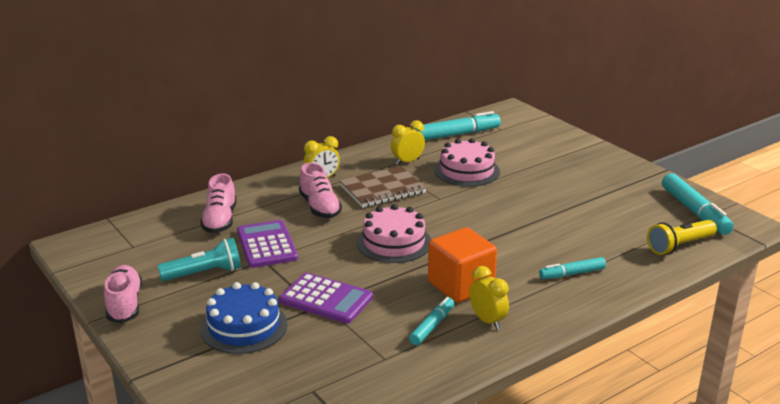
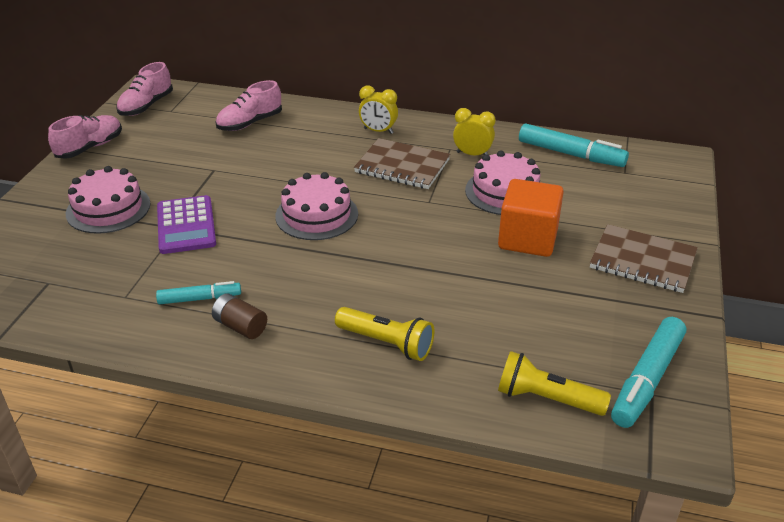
camera: 50 degrees right, 10 degrees up
turquoise flashlight [158,238,241,281] -> none
blue cake [200,282,288,354] -> pink cake [66,166,151,234]
purple calculator [237,220,298,268] -> none
pink shoe [299,163,342,218] -> pink shoe moved to [116,62,173,116]
orange cube [428,227,497,303] -> orange cube moved to [498,179,564,257]
yellow clock [469,266,509,330] -> brown battery [212,293,267,339]
turquoise marker [539,257,606,279] -> yellow flashlight [335,307,434,361]
none -> brown notebook [590,224,698,293]

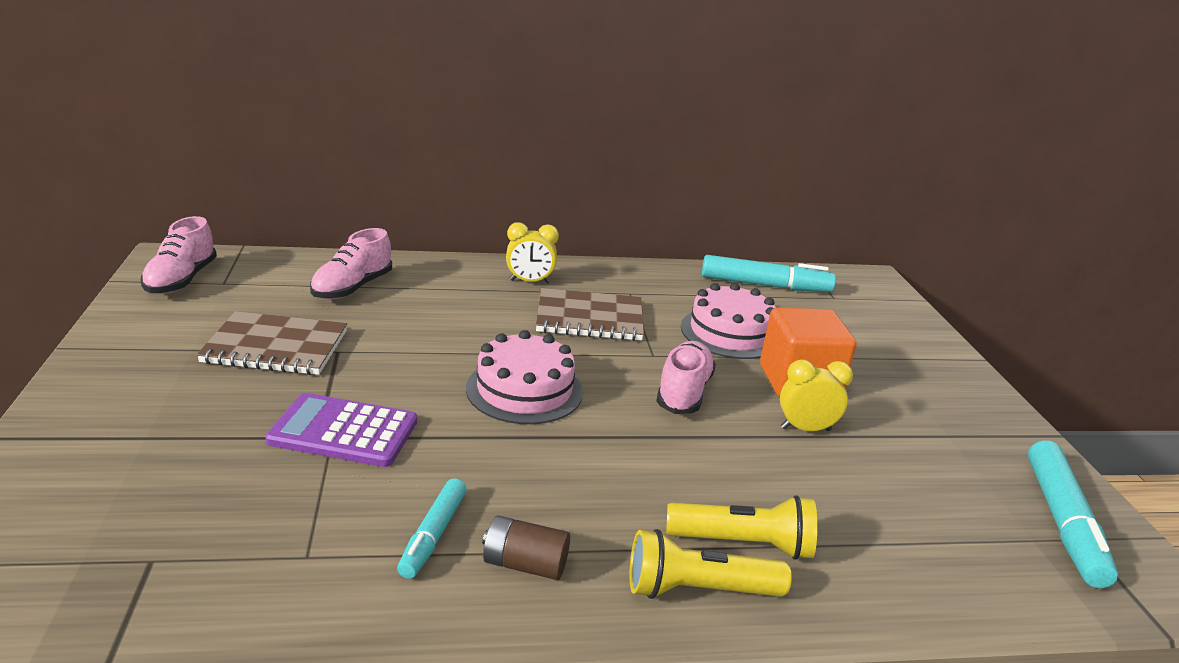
camera: 25 degrees left, 10 degrees down
pink shoe [48,115,122,159] -> pink shoe moved to [656,341,716,414]
pink cake [66,166,151,234] -> none
turquoise marker [156,281,241,305] -> turquoise marker turned 135 degrees clockwise [397,478,466,579]
purple calculator [157,195,216,254] -> purple calculator turned 135 degrees clockwise [265,393,417,467]
yellow clock [453,108,495,155] -> yellow clock moved to [780,359,853,431]
yellow flashlight [498,351,611,416] -> yellow flashlight moved to [629,529,792,599]
brown notebook [590,224,698,293] -> brown notebook moved to [197,311,347,375]

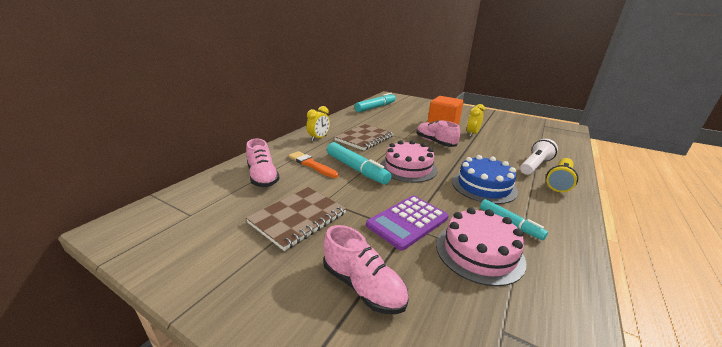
camera: 50 degrees left, 0 degrees up
pink shoe [141,216,217,294] -> pink shoe moved to [323,225,409,314]
brown battery [482,515,570,580] -> none
yellow flashlight [666,495,817,560] -> white flashlight [520,139,558,175]
pink cake [681,283,776,359] -> pink cake moved to [436,207,526,286]
turquoise marker [1028,440,1118,588] -> turquoise marker moved to [327,142,391,185]
none -> orange brush [288,151,338,178]
none -> blue cake [452,155,518,204]

